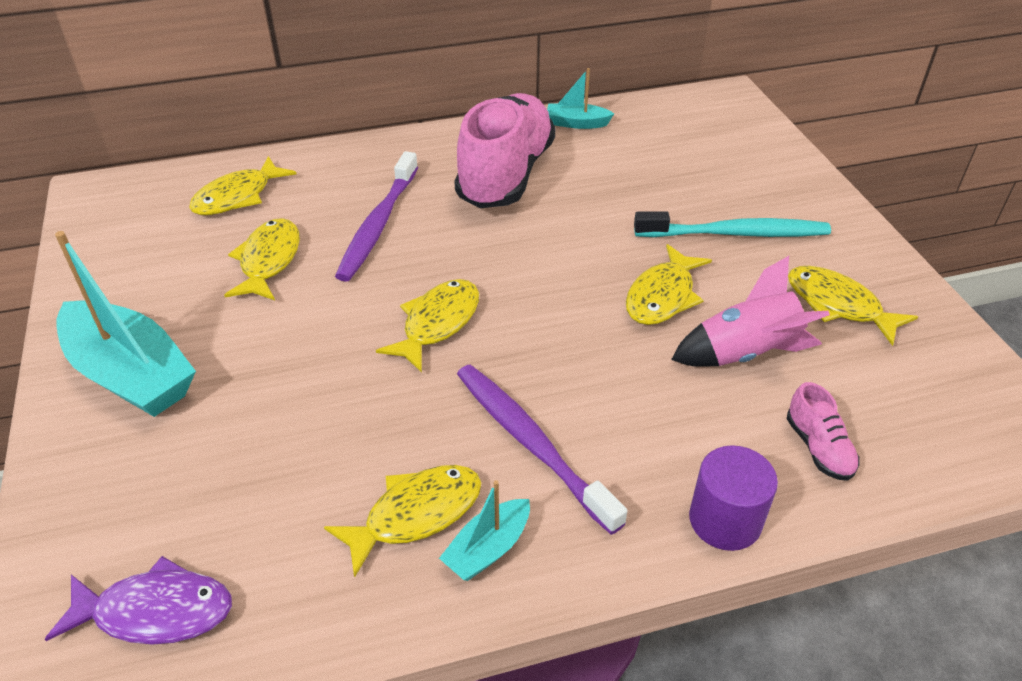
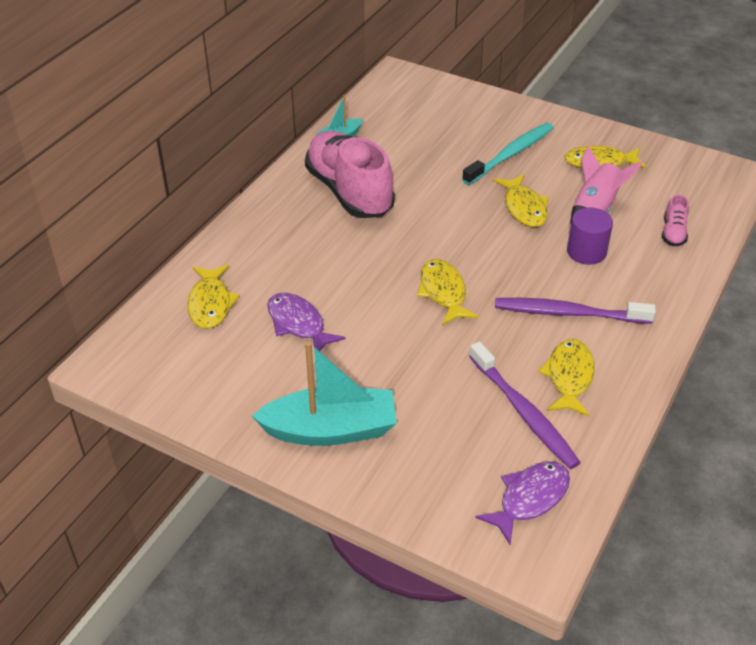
camera: 45 degrees left, 0 degrees up
yellow fish [224,218,300,300] -> purple fish [267,293,346,351]
purple toothbrush [335,151,418,282] -> purple toothbrush moved to [469,341,581,469]
turquoise boat [439,480,530,581] -> none
purple cylinder [689,445,778,551] -> purple cylinder moved to [567,208,613,265]
pink shoe [787,382,860,481] -> pink shoe turned 75 degrees clockwise [662,195,689,246]

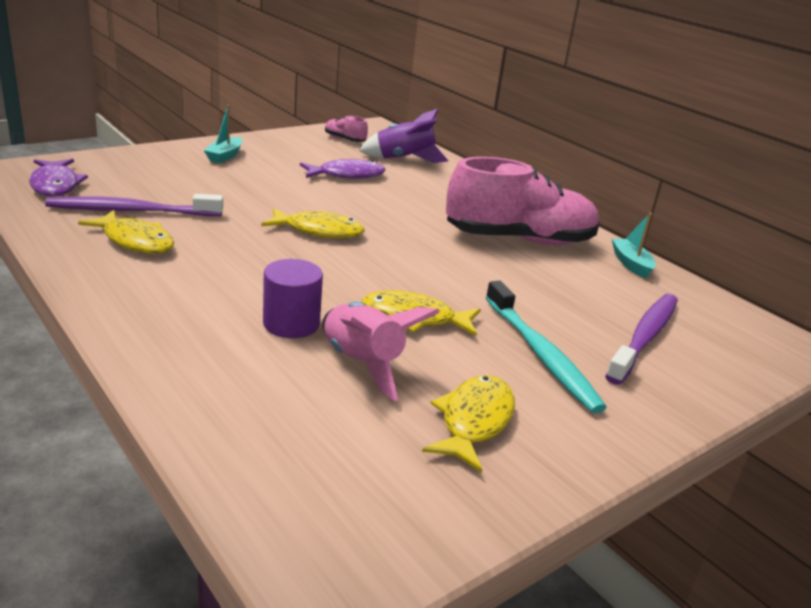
camera: 110 degrees right, 15 degrees down
yellow fish [187,265,240,329] -> purple rocket [359,109,449,163]
turquoise boat [252,341,397,446] -> turquoise boat [204,105,243,163], size x0.50
purple toothbrush [495,298,656,324] -> purple toothbrush moved to [605,294,678,385]
pink shoe [662,195,689,246] -> pink shoe moved to [325,116,368,142]

